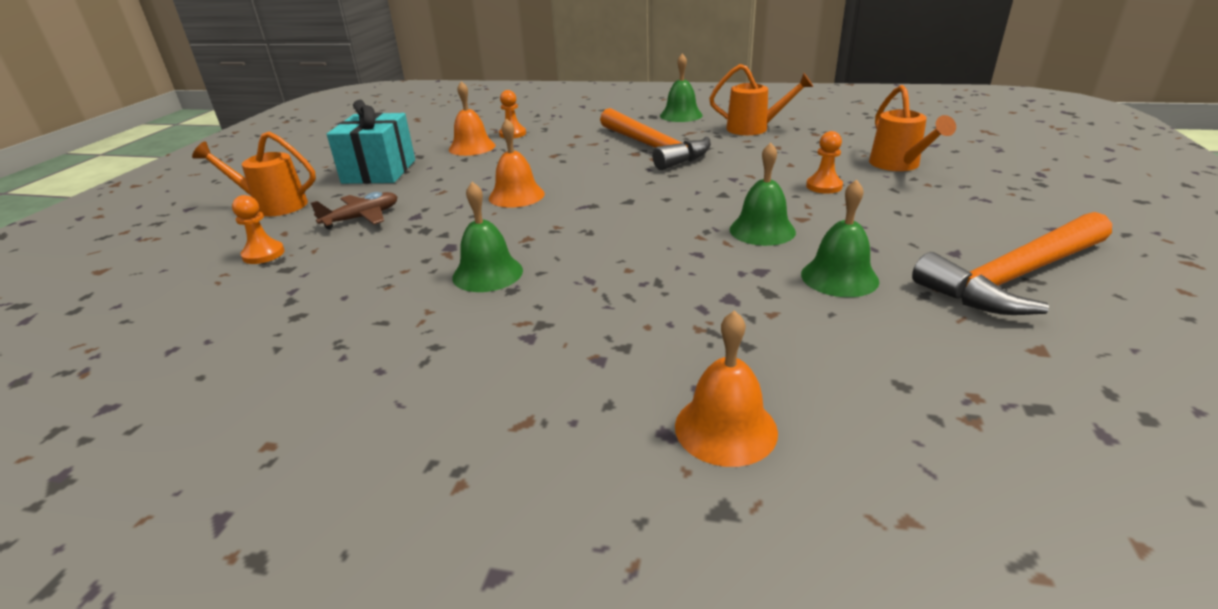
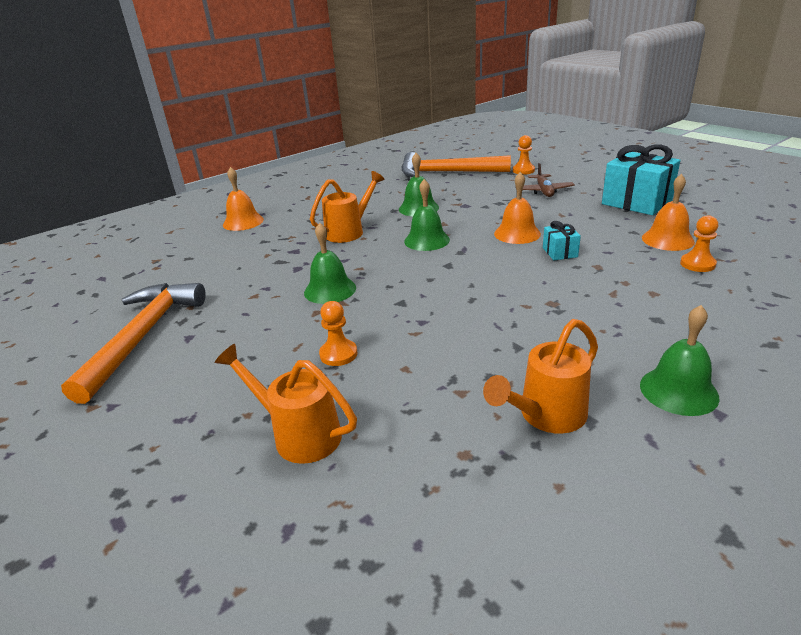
camera: 130 degrees right, 0 degrees up
orange watering can [192,131,316,217] -> orange watering can moved to [310,171,385,243]
orange hammer [600,108,711,170] -> orange hammer moved to [401,152,511,177]
green bell [801,179,879,297] -> green bell moved to [404,179,450,251]
none -> turquoise gift [543,221,581,260]

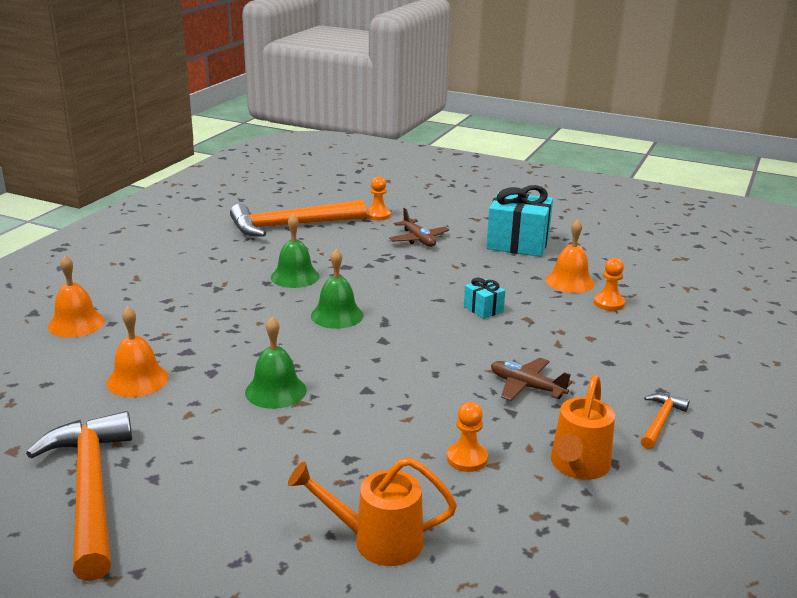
camera: 30 degrees left, 5 degrees down
orange watering can [310,171,385,243] -> none
orange pawn [319,301,358,366] -> orange pawn moved to [447,402,488,472]
orange bell [494,172,541,244] -> orange bell moved to [106,306,169,397]
green bell [640,305,720,416] -> orange hammer [641,393,690,449]
none -> brown plane [491,358,572,401]

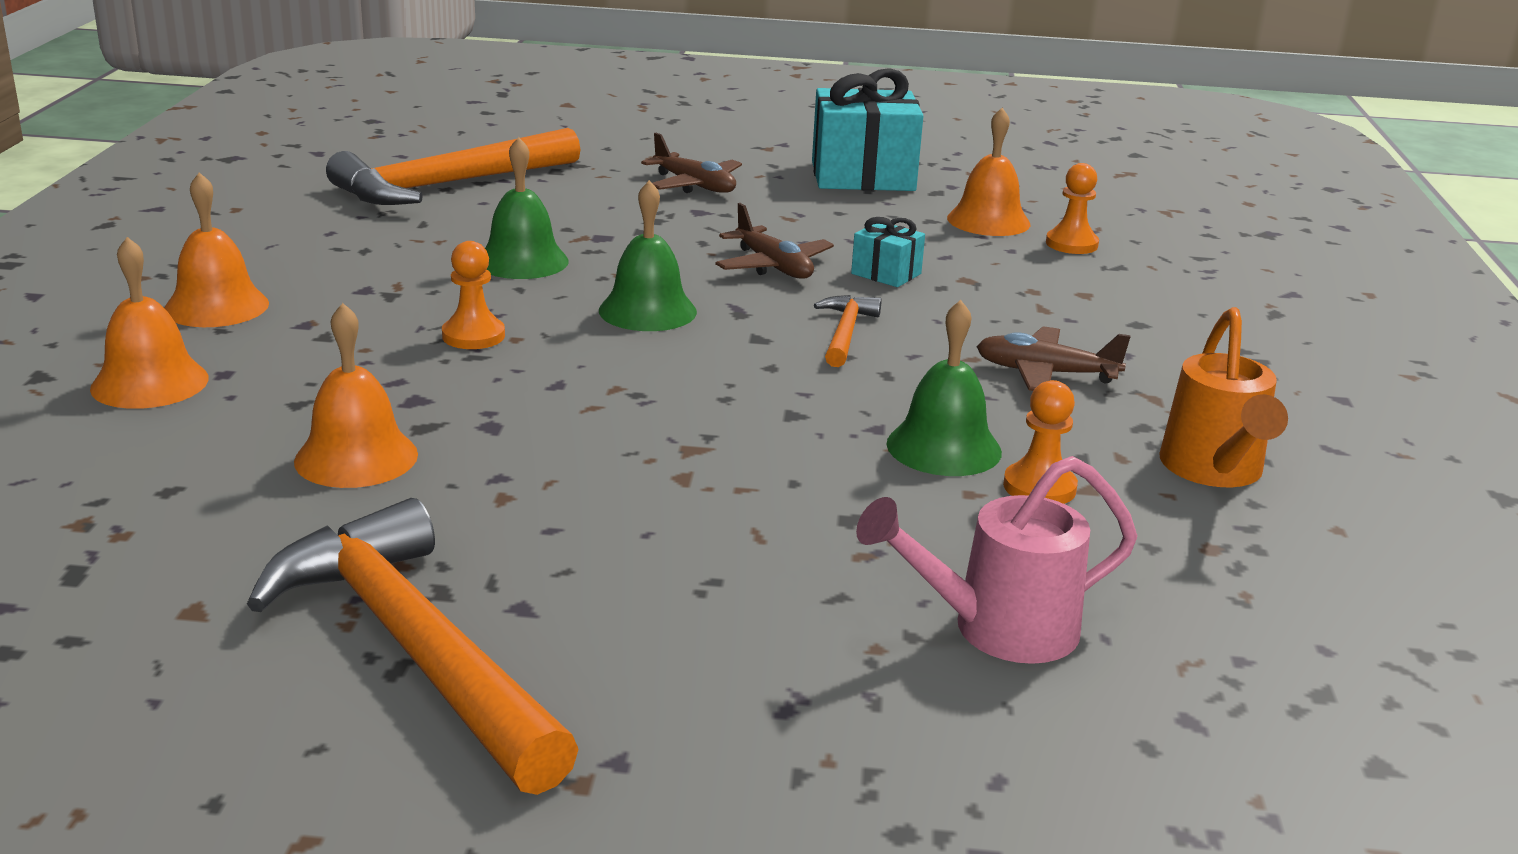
camera: 20 degrees left, 0 degrees up
green bell [245,317,307,409] -> green bell moved to [886,300,1002,476]
orange watering can [288,457,457,566] -> pink watering can [856,456,1137,664]
orange pawn [366,176,391,220] -> orange pawn moved to [442,241,505,349]
orange hammer [641,393,690,449] -> orange hammer moved to [814,295,882,367]
none -> orange bell [165,172,269,327]
none -> brown plane [715,203,834,279]

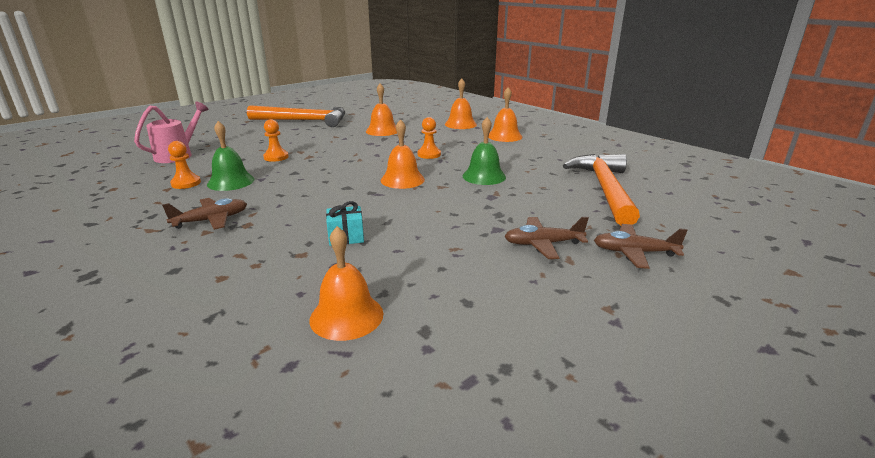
camera: 135 degrees right, 0 degrees up
green bell [599,180,697,331] -> orange bell [381,119,425,189]
brown plane [715,203,834,279] -> brown plane moved to [594,224,688,269]
turquoise gift [812,68,923,191] -> none
orange hammer [814,295,882,367] -> none
orange pawn [1046,163,1099,254] -> orange pawn moved to [263,119,289,162]
orange watering can [1159,307,1288,487] -> none

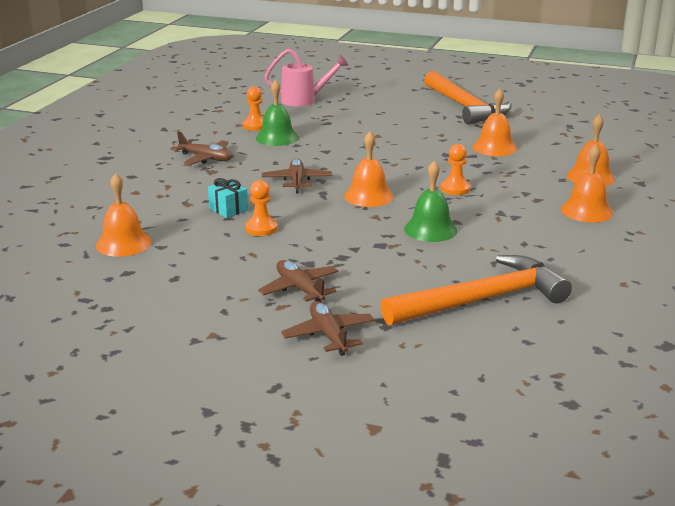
camera: 60 degrees right, 0 degrees up
orange pawn [263,119,289,162] -> orange pawn moved to [245,180,278,236]
none -> brown plane [262,158,332,193]

